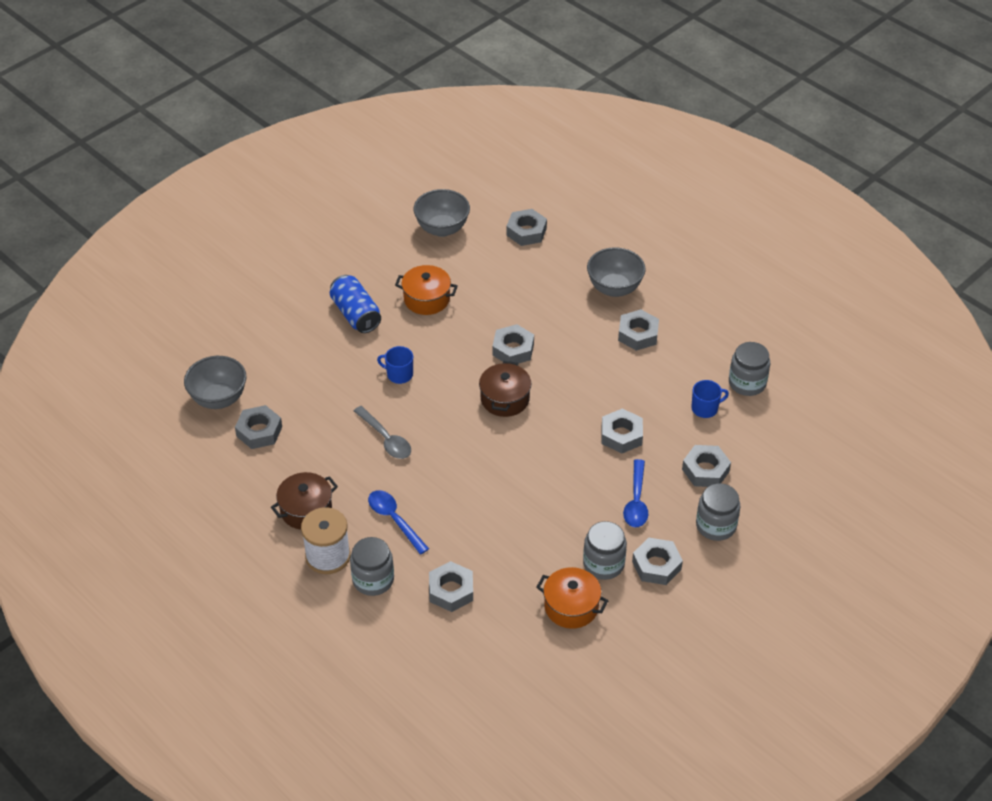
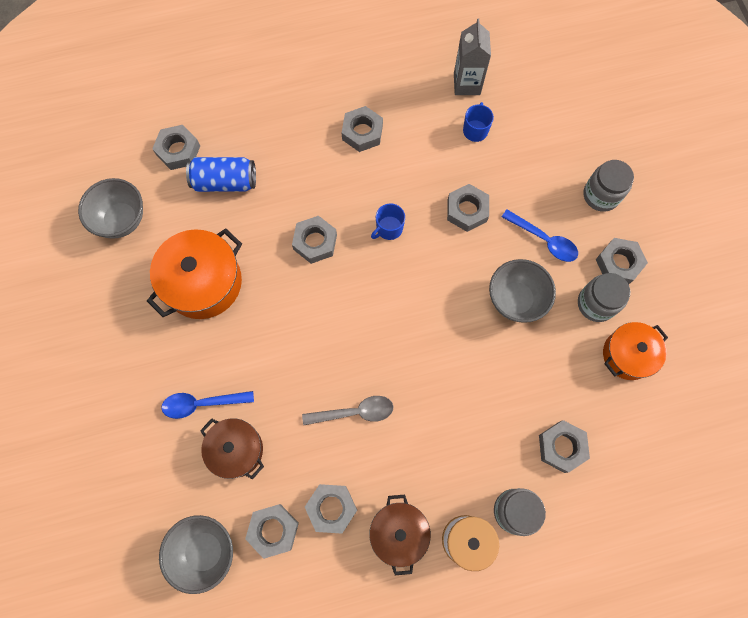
camera: 60 degrees left, 25 degrees up
blue can [330,275,381,333] -> blue can moved to [186,157,256,192]
blue spoon [368,490,429,554] -> blue spoon moved to [161,391,254,419]
blue mug [377,346,413,384] -> blue mug moved to [371,204,405,240]
orange pot [395,265,458,315] -> orange pot [147,228,242,319], size x1.55
brown pot [479,361,531,417] -> brown pot moved to [200,418,264,479]
grey bowl [587,247,646,297] -> grey bowl moved to [489,259,556,323]
grey nut [682,445,731,487] -> grey nut moved to [305,484,357,534]
grey jar [729,342,770,396] -> grey carton [454,18,491,95]

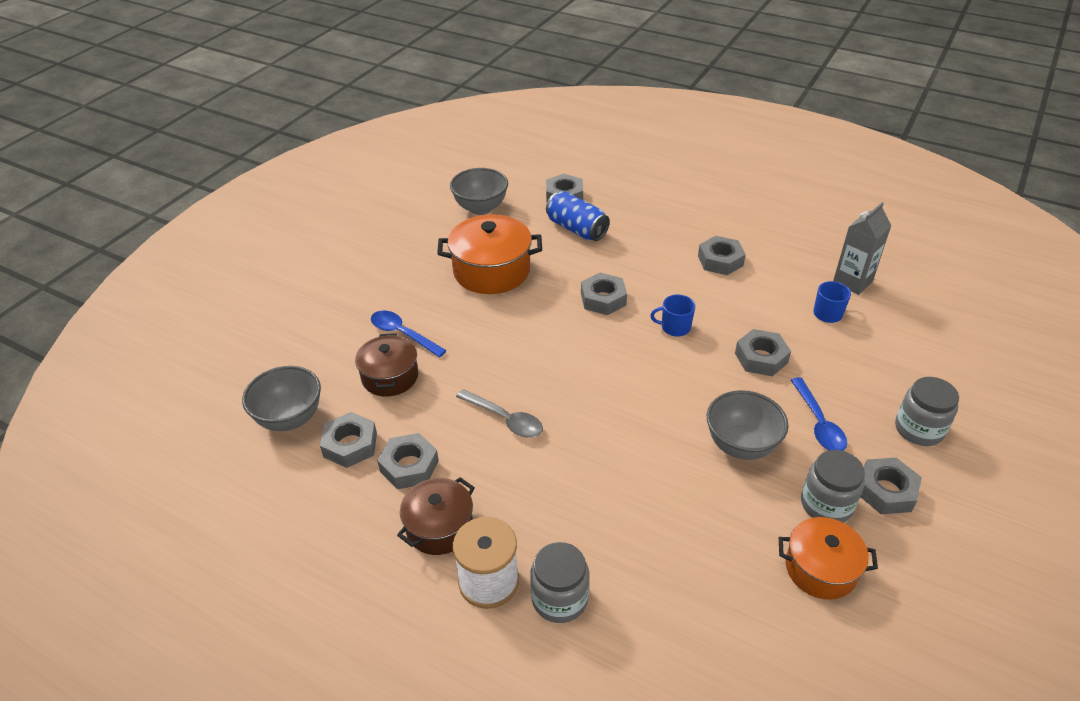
camera: 45 degrees right, 30 degrees down
grey nut [539,420,590,473] -> none

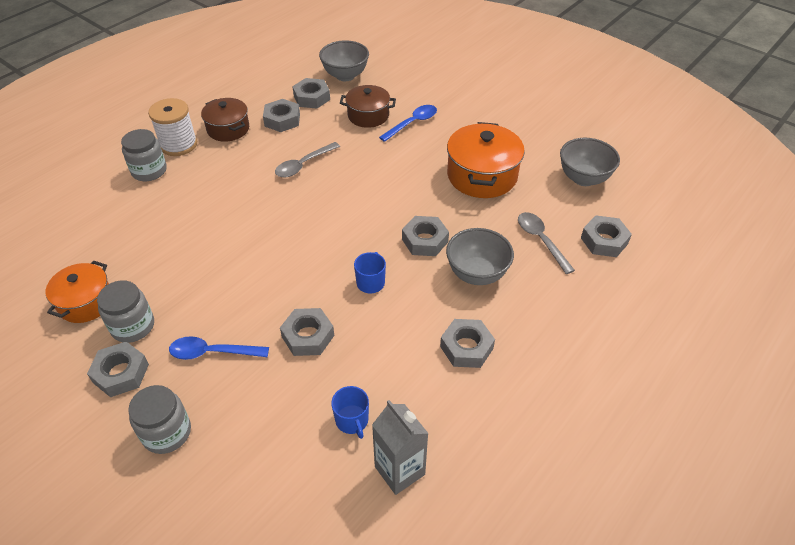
camera: 100 degrees right, 5 degrees up
blue can [546,191,610,241] -> grey spoon [518,212,575,274]
grey bowl [707,390,788,460] -> grey bowl moved to [446,228,514,285]

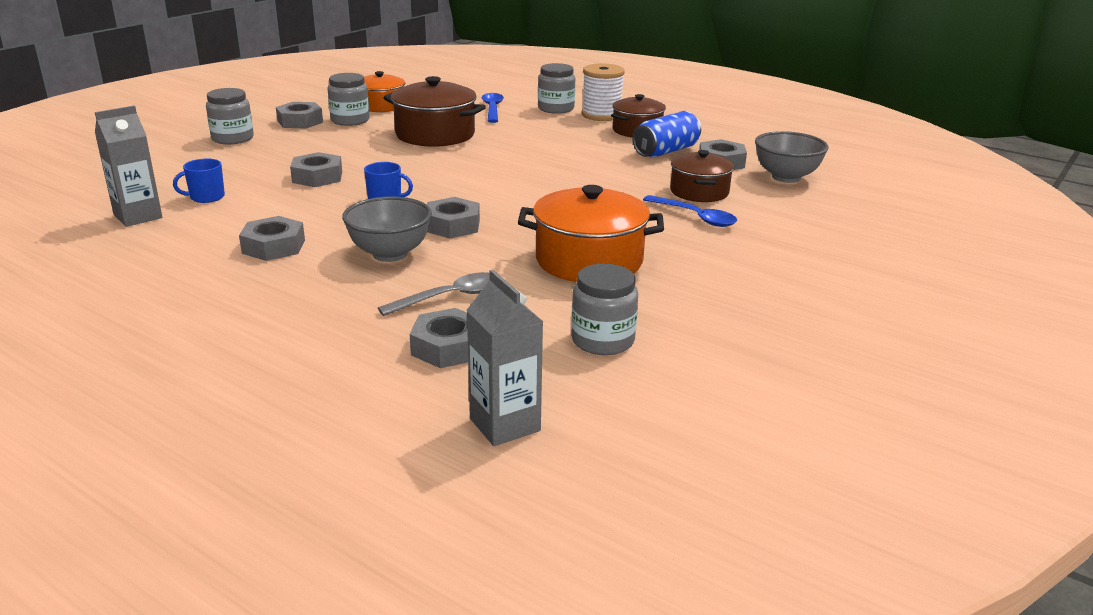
camera: 85 degrees right, 20 degrees down
blue spoon [169,336,269,360] -> blue spoon moved to [481,93,504,123]
grey nut [263,99,300,132] -> blue can [632,111,701,158]
grey spoon [275,142,340,178] -> none
grey bowl [560,138,620,186] -> grey jar [571,264,638,355]
none -> brown pot [384,76,486,147]
none -> grey carton [467,269,543,446]

